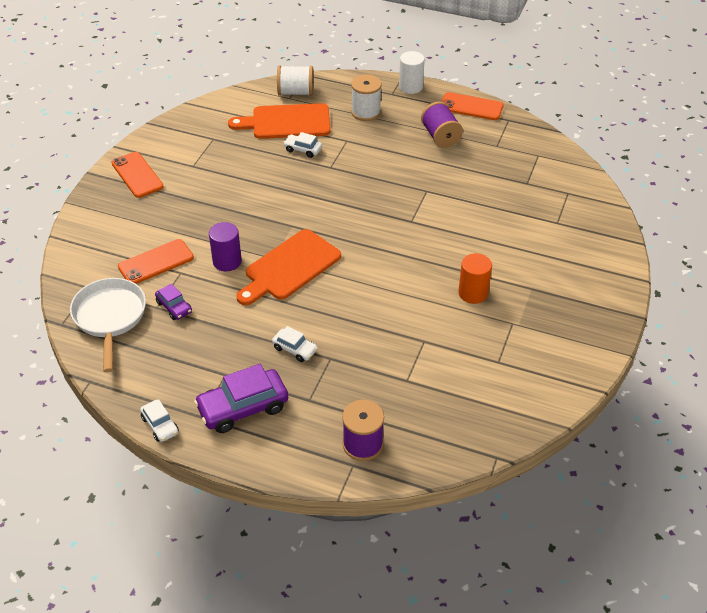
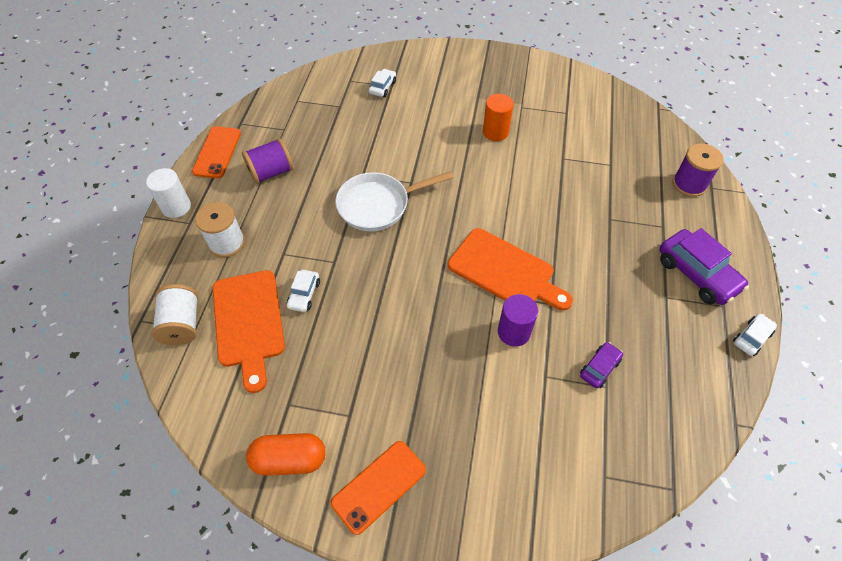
camera: 100 degrees left, 10 degrees up
white pan [70,278,146,372] -> white pan moved to [335,171,454,231]
orange phone [118,239,194,284] -> none
white car [272,326,318,362] -> white car moved to [369,69,396,97]
none -> orange capsule [246,433,326,476]

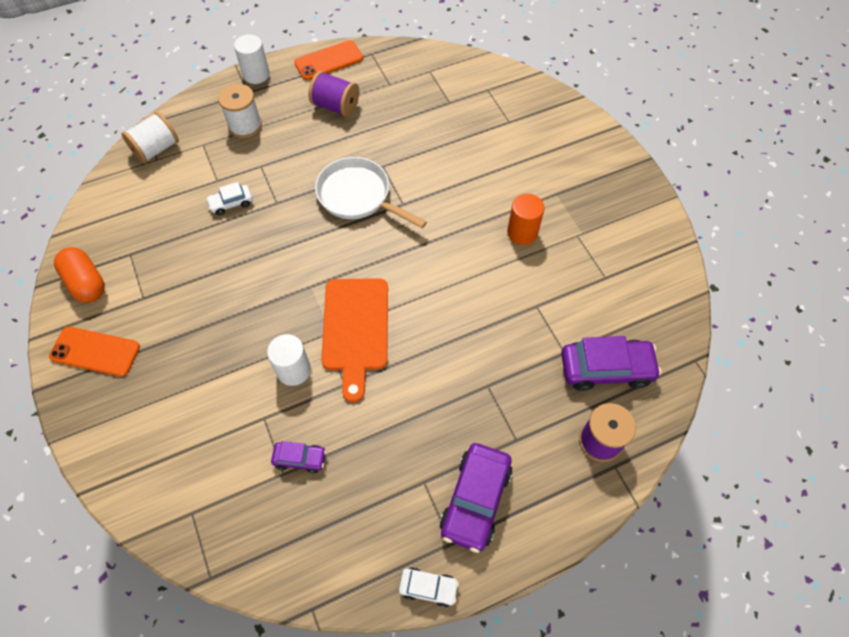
camera: 55 degrees right, 5 degrees up
orange cutting board [213,270,285,393] -> none
white car [369,69,396,97] -> none
purple cylinder [498,294,538,347] -> white cylinder [267,334,311,386]
none -> purple car [561,336,661,391]

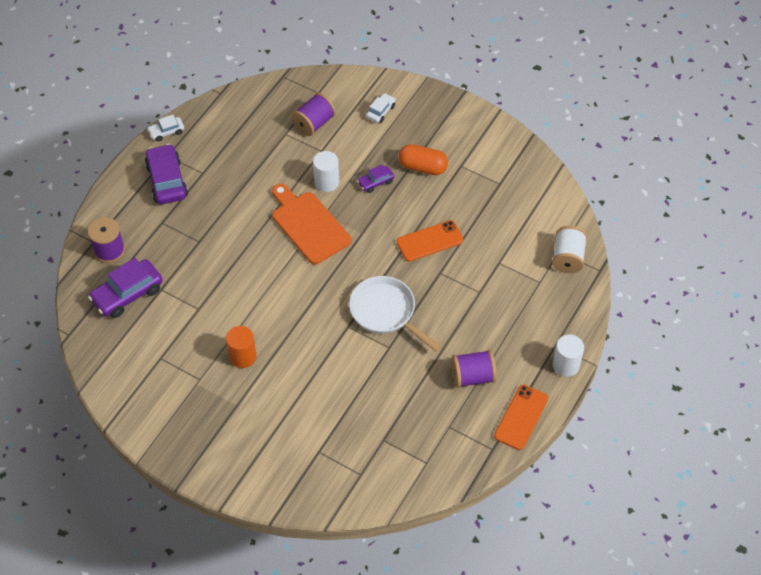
camera: 145 degrees right, 5 degrees down
orange phone [49,327,140,377] -> orange phone moved to [397,220,463,262]
orange capsule [54,247,105,303] -> orange capsule moved to [398,144,448,175]
white car [206,182,252,215] -> white car moved to [366,93,395,123]
white spool [218,84,262,138] -> none
purple car [271,441,326,473] -> purple car moved to [357,164,394,193]
white pan [315,157,427,228] -> white pan turned 135 degrees counterclockwise [349,276,441,352]
none -> purple spool [292,93,336,136]

